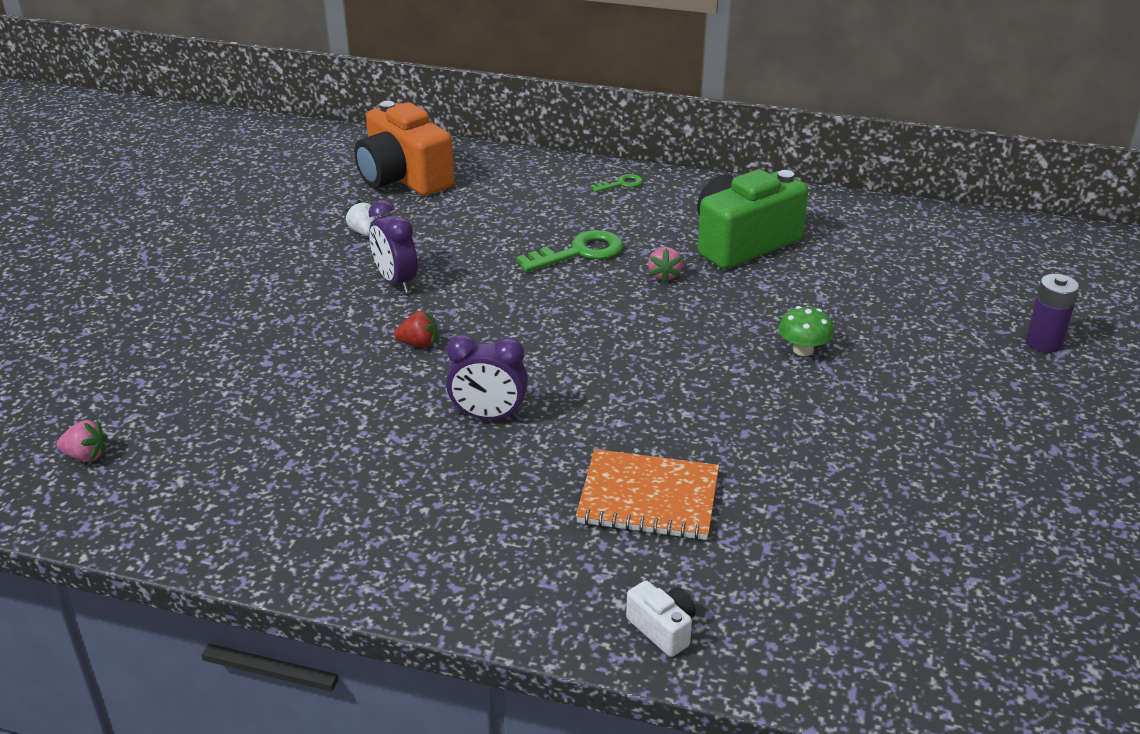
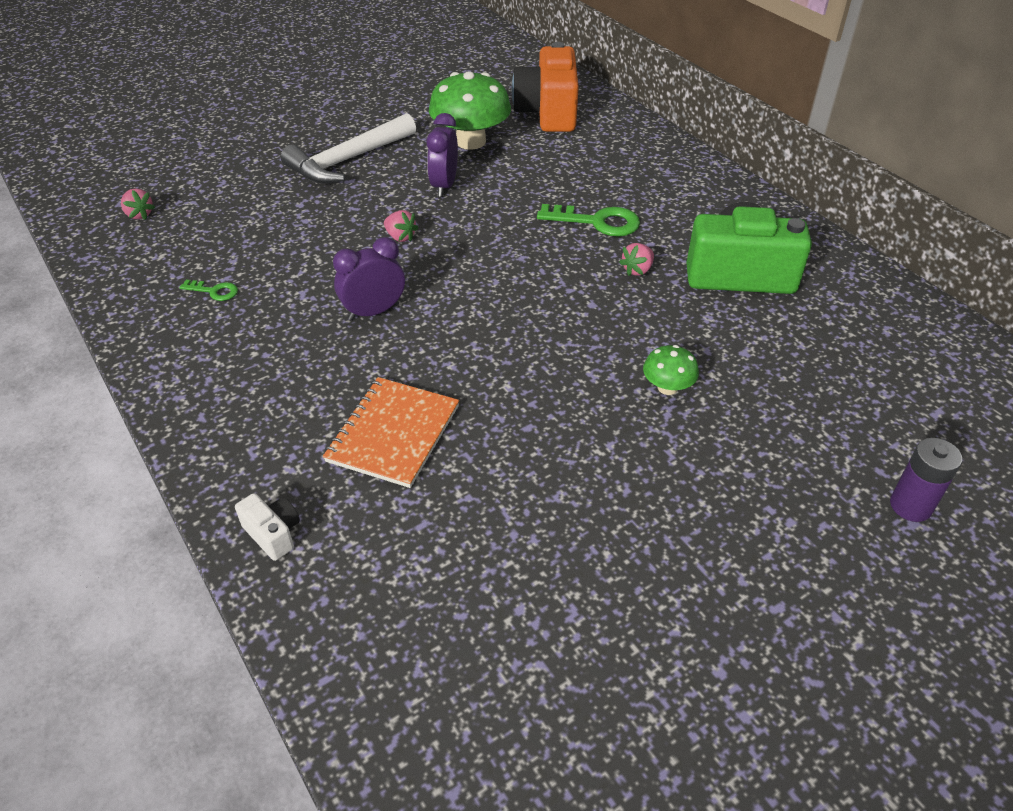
camera: 40 degrees right, 10 degrees up
white strawberry [346,200,378,236] -> green mushroom [429,71,511,150]
red strawberry [394,310,438,347] -> pink strawberry [384,210,418,242]
purple clock [446,334,528,420] -> purple clock turned 105 degrees clockwise [333,237,405,320]
orange notebook [576,449,719,540] -> orange notebook turned 60 degrees clockwise [323,377,459,488]
green key [591,174,643,192] -> green key moved to [179,280,238,301]
white camera [626,580,696,657] -> white camera turned 45 degrees counterclockwise [235,493,300,561]
none -> white hammer [281,113,416,184]

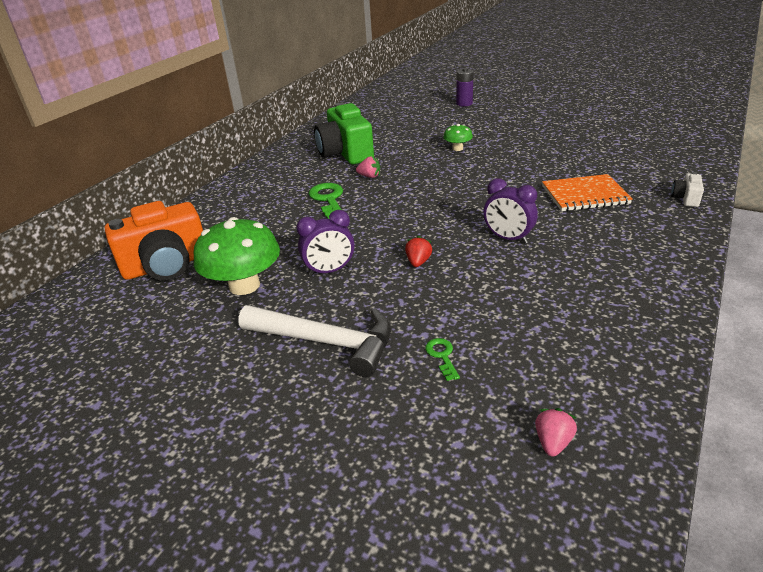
camera: 115 degrees left, 10 degrees down
green key [179,280,238,301] -> green key moved to [425,338,460,381]
pink strawberry [384,210,418,242] -> red strawberry [405,235,432,267]

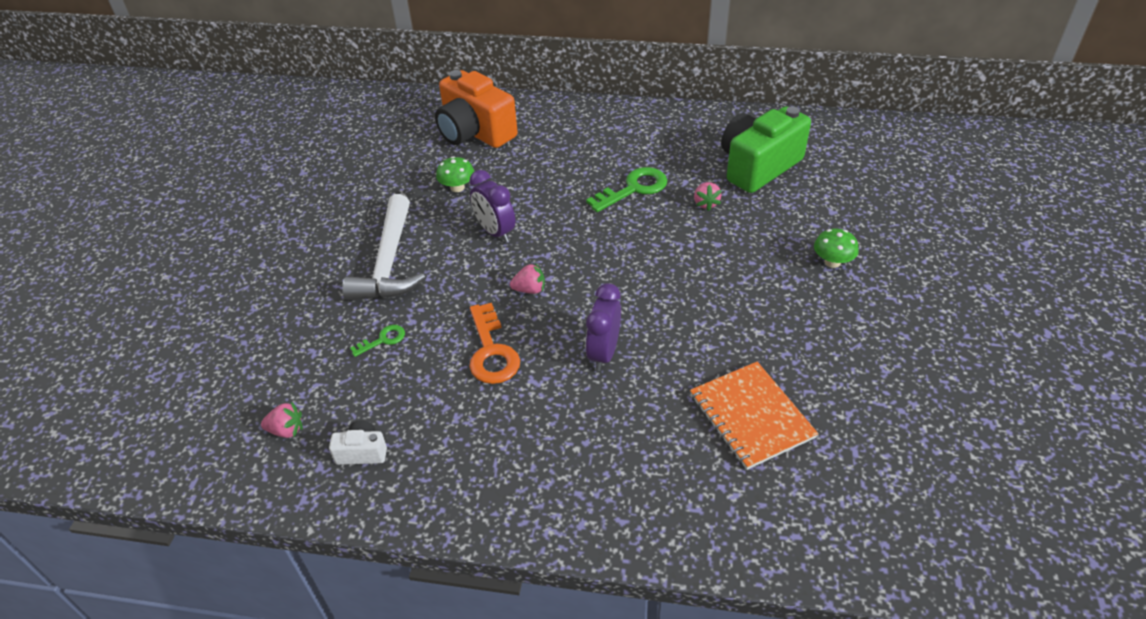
camera: 70 degrees right, 10 degrees up
green mushroom [194,217,280,295] -> green mushroom [436,156,475,192], size x0.49
red strawberry [405,235,432,267] -> pink strawberry [510,263,545,294]
purple battery [456,68,474,106] -> none
white camera [671,172,704,207] -> white camera moved to [329,420,387,465]
none -> orange key [469,303,520,384]

